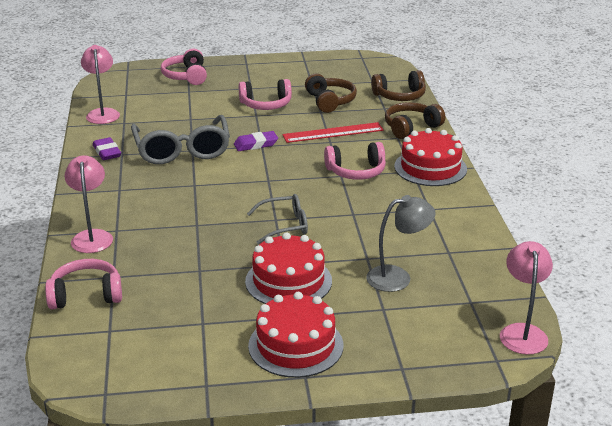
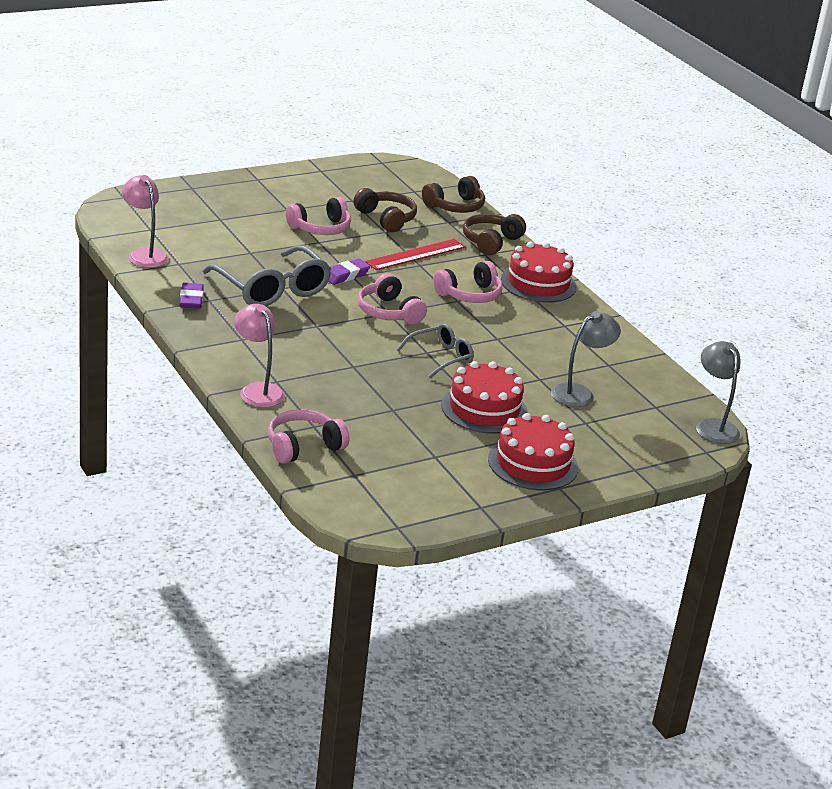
camera: 25 degrees left, 0 degrees up
purple eraser [93,137,121,160] -> purple eraser turned 45 degrees clockwise [180,283,204,309]
pink headphones [161,48,207,85] -> pink headphones moved to [357,273,427,324]
pink lamp [500,241,553,354] -> grey lamp [696,341,740,444]

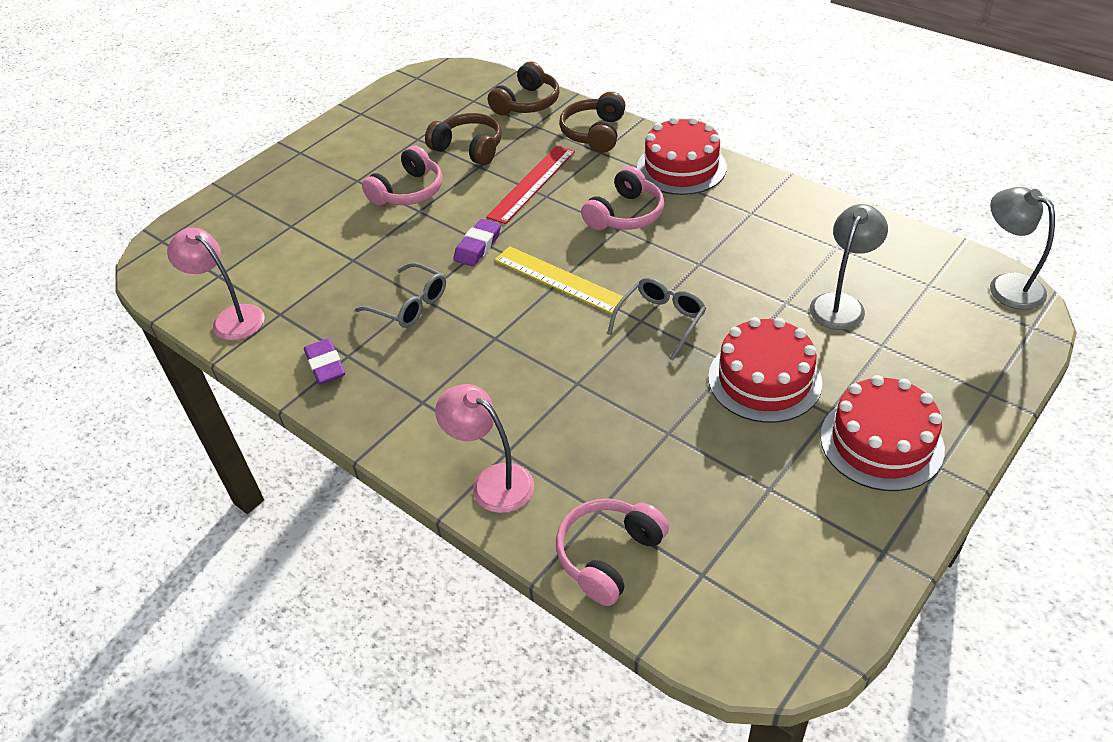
camera: 15 degrees left, 15 degrees up
grey glasses [202,245,331,306] -> grey glasses [355,263,446,328], size x0.58
pink headphones [357,273,427,324] -> yellow ruler [495,246,628,314]

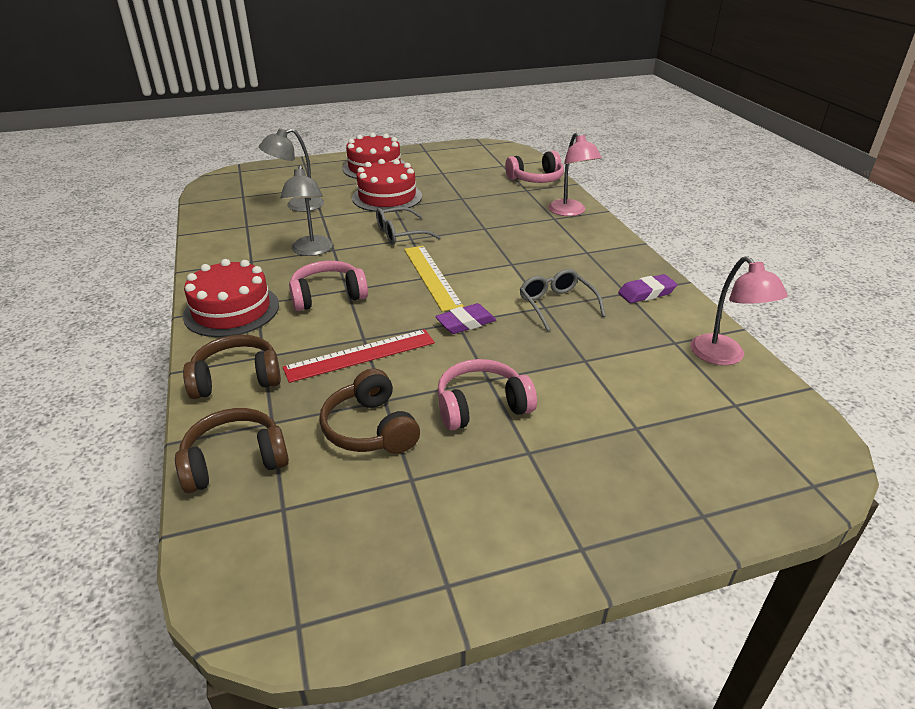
camera: 150 degrees left, 10 degrees down
purple eraser [304,338,345,384] -> purple eraser turned 60 degrees clockwise [618,274,677,303]
brown headphones [559,92,626,153] -> brown headphones turned 150 degrees counterclockwise [183,335,281,399]
grey lamp [990,187,1055,310] -> grey lamp moved to [280,165,333,256]

